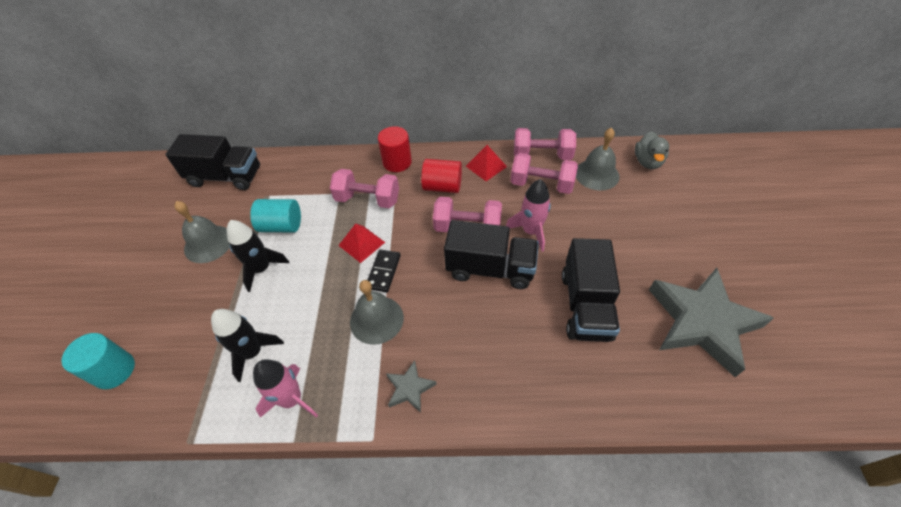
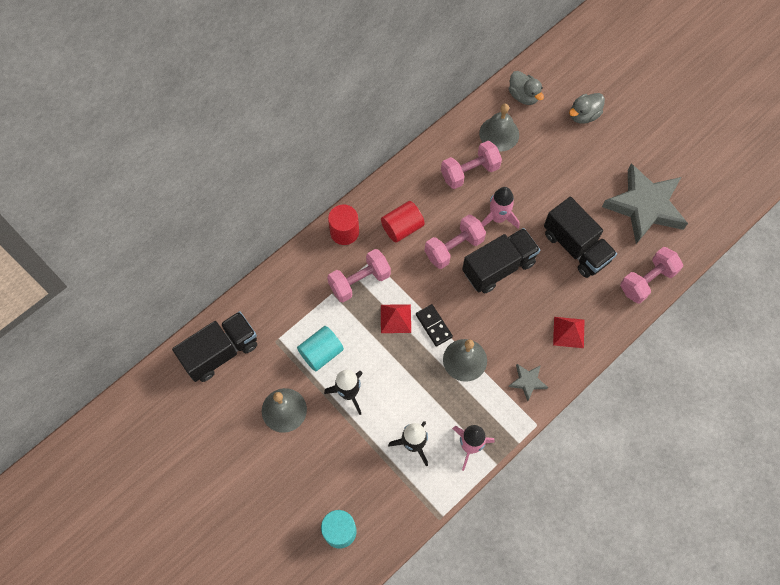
camera: 45 degrees left, 15 degrees up
red pyramid [466,145,507,181] -> red pyramid moved to [553,317,584,348]
pink dumbbell [514,128,576,160] -> pink dumbbell moved to [620,247,683,304]
none -> grey duck [569,93,605,124]

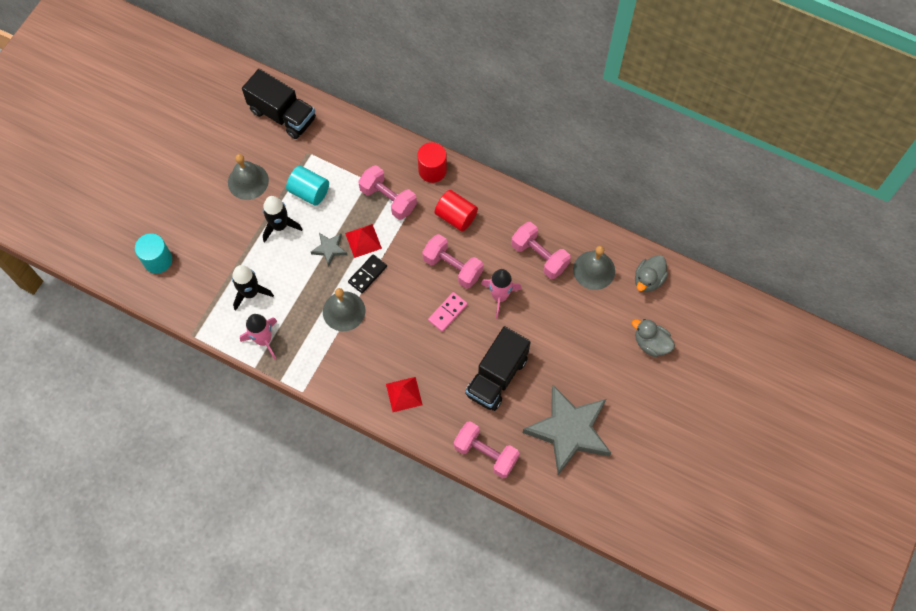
camera: 70 degrees right, 0 degrees up
black truck [462,228,540,294] -> pink domino [428,292,468,332]
grey star [509,364,548,401] -> grey star moved to [311,233,347,267]

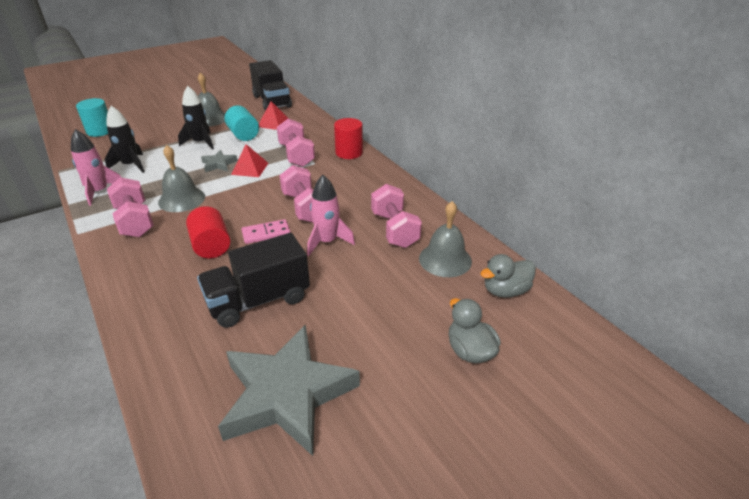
camera: 30 degrees right, 30 degrees down
black domino [348,254,387,293] -> none
red pyramid [386,377,423,412] -> red pyramid moved to [259,101,288,130]
red cylinder [435,190,478,231] -> red cylinder moved to [186,206,230,259]
pink dumbbell [454,421,520,478] -> pink dumbbell moved to [107,177,154,237]

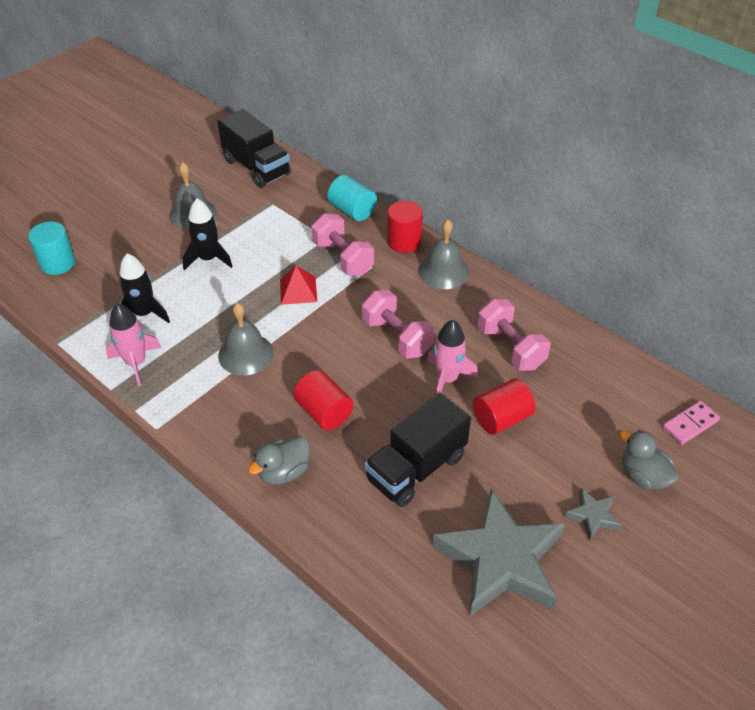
camera: 15 degrees left, 10 degrees up
pink dumbbell [107,177,154,237] -> none
grey star [201,150,238,172] -> grey star moved to [564,488,622,541]
turquoise cylinder [224,105,259,141] -> turquoise cylinder moved to [327,175,377,221]
pink domino [241,219,291,244] -> pink domino moved to [663,401,720,445]
red pyramid [259,101,288,130] -> none
grey bell [419,201,472,277] -> grey bell moved to [419,219,469,289]
grey duck [480,254,536,298] -> grey duck moved to [248,436,310,485]
none -> red cylinder [473,378,535,435]

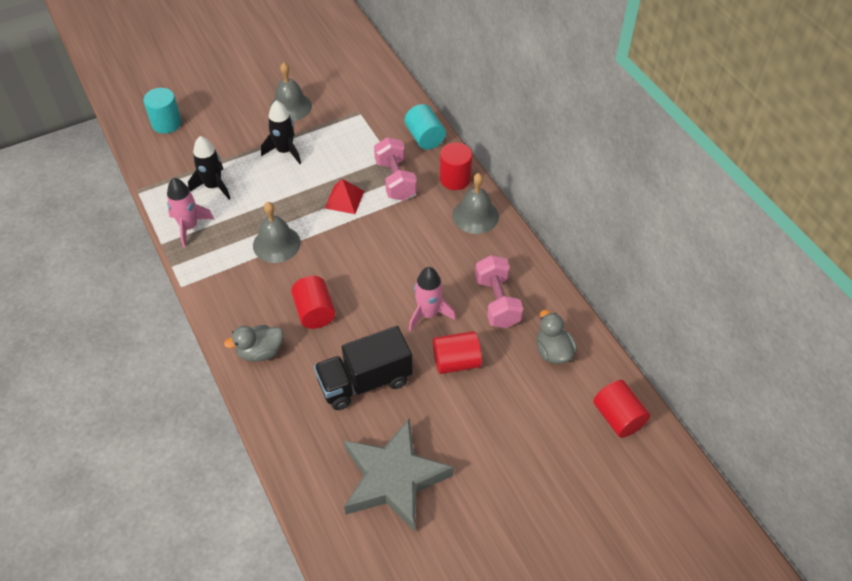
camera: 20 degrees right, 5 degrees up
black truck [217,109,291,188] -> none
pink dumbbell [362,290,434,359] -> none
grey star [564,488,622,541] -> none
grey duck [620,430,679,490] -> grey duck moved to [536,310,577,364]
pink domino [663,401,720,445] -> red cylinder [593,380,650,438]

